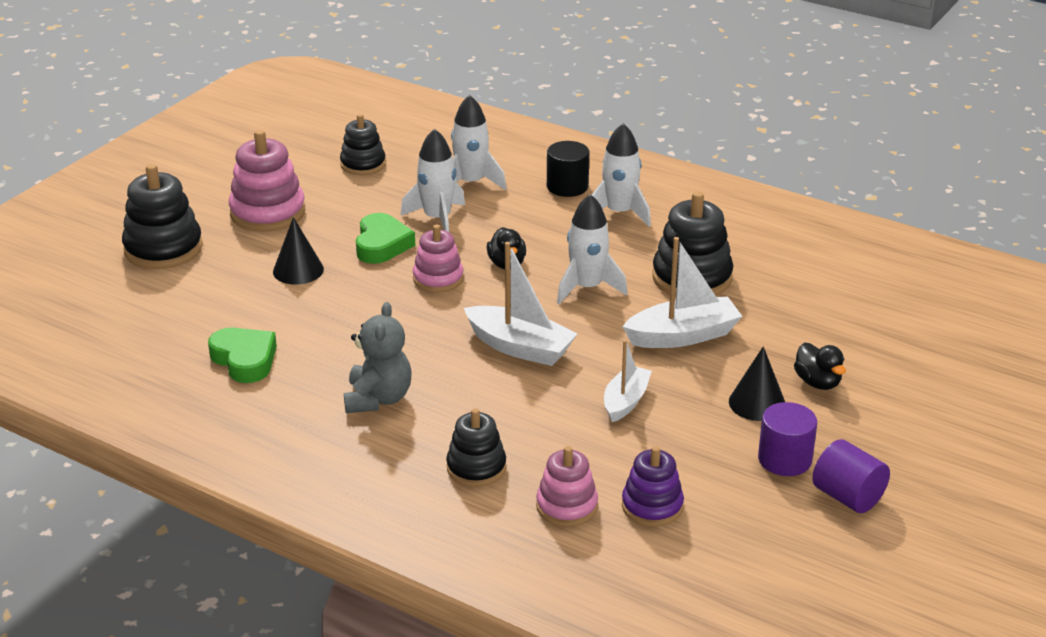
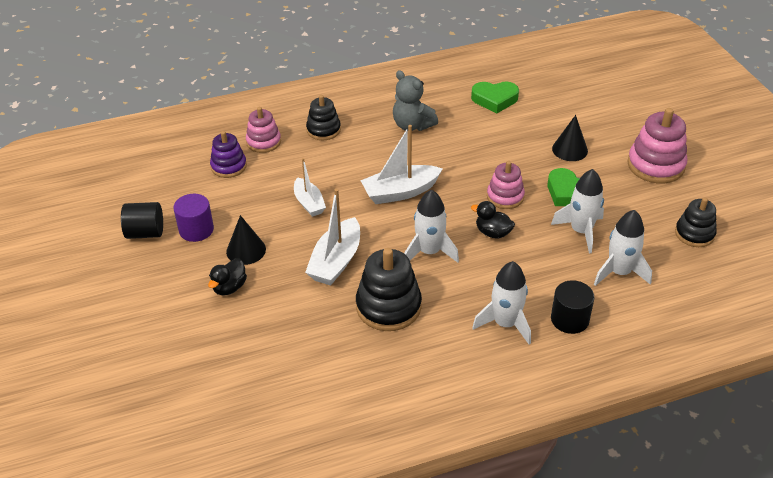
camera: 130 degrees right, 10 degrees up
black stacking toy [122,164,203,269] -> none
black duck [794,342,846,390] -> black duck turned 75 degrees counterclockwise [208,258,247,296]
purple cylinder [812,439,890,513] -> black cylinder [121,202,163,239]

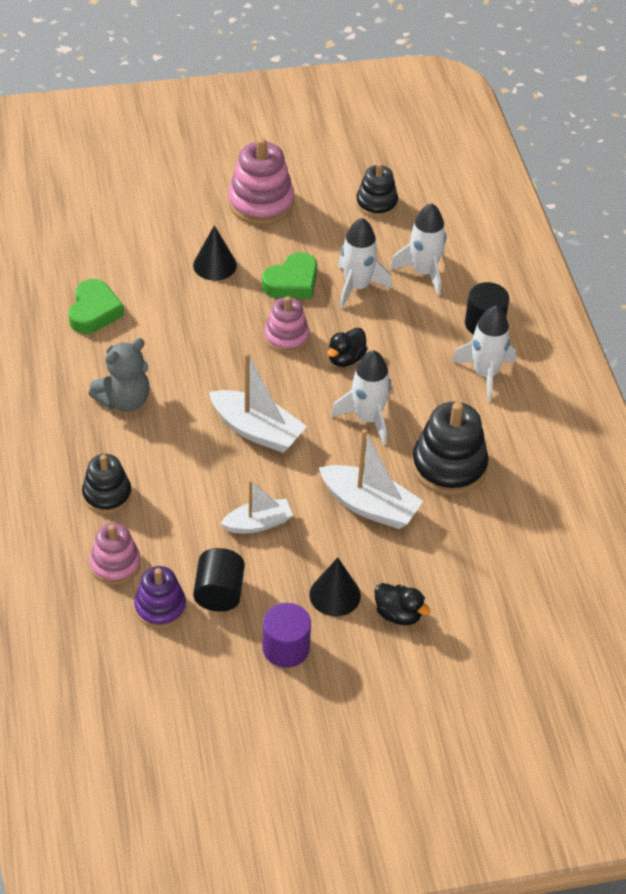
camera: 85 degrees left, 5 degrees up
black cylinder [121,202,163,239] -> black cylinder moved to [193,548,245,612]
white boat [360,125,443,204] -> white boat turned 45 degrees counterclockwise [209,353,307,453]

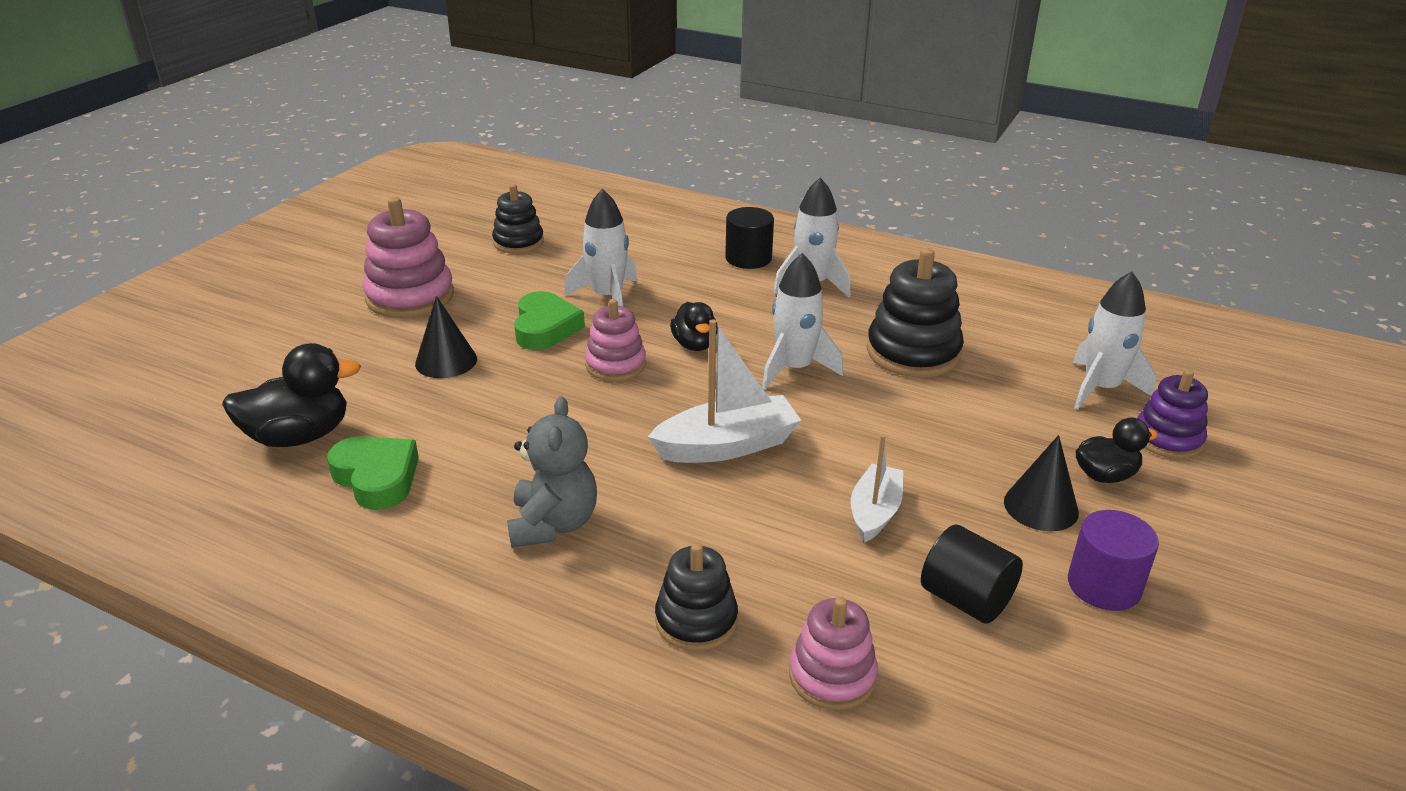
camera: 50 degrees left, 15 degrees down
purple stacking toy [134,566,186,629] -> purple stacking toy moved to [1137,369,1208,459]
white boat [319,429,423,529] -> none
white rocket [390,203,446,295] -> white rocket moved to [1073,272,1156,410]
none -> black duck [222,343,361,447]

